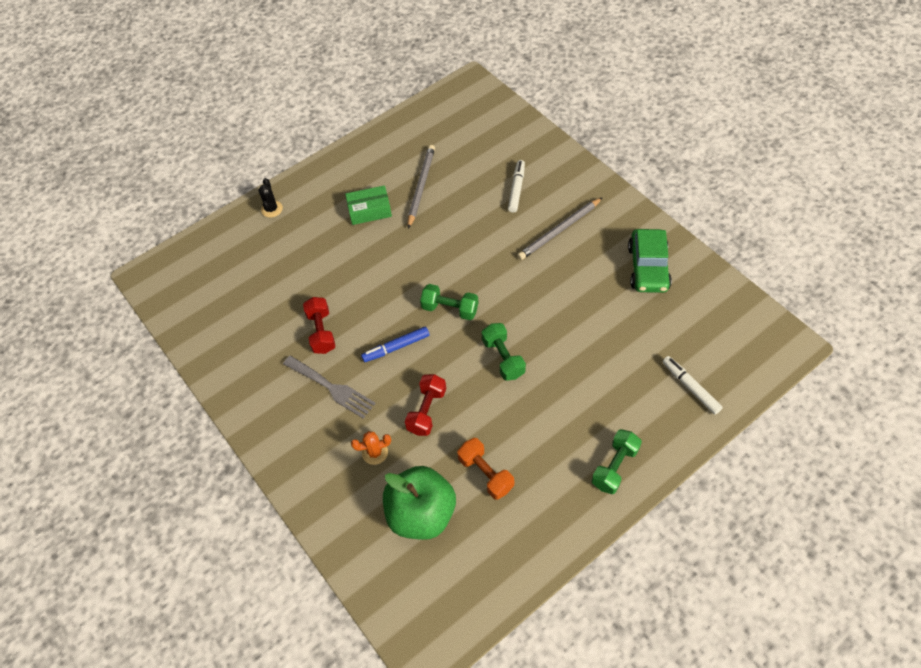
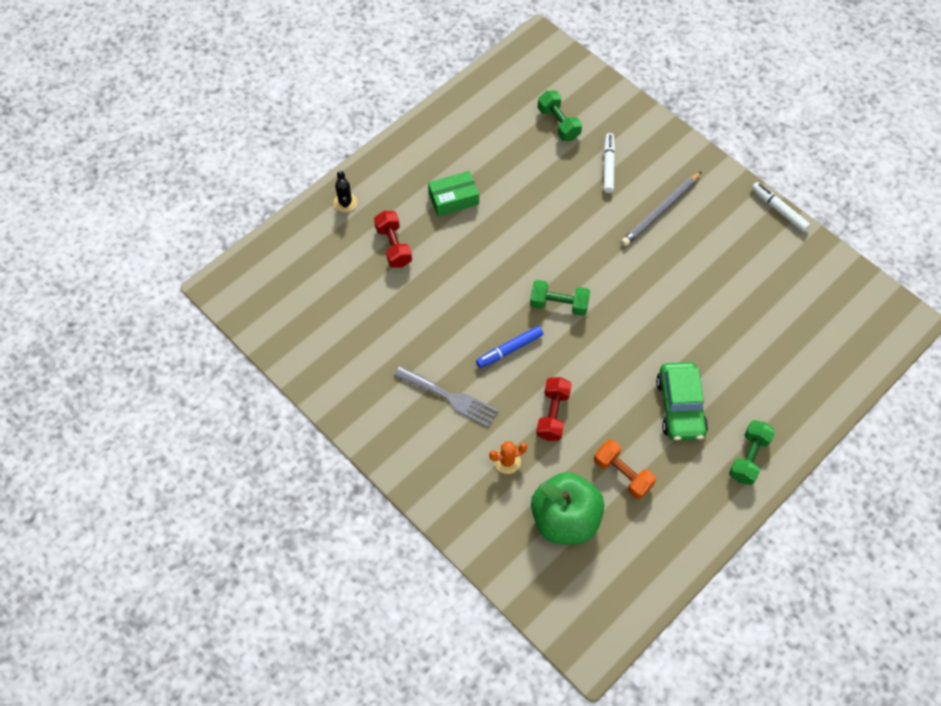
camera: 10 degrees left, 5 degrees up
red dumbbell [303,297,336,354] -> red dumbbell moved to [374,211,412,268]
grey pencil [408,145,435,229] -> none
green dumbbell [482,323,526,381] -> green dumbbell moved to [538,91,582,141]
green car [628,229,672,293] -> green car moved to [656,362,708,441]
white marker [662,356,723,414] -> white marker moved to [752,182,810,232]

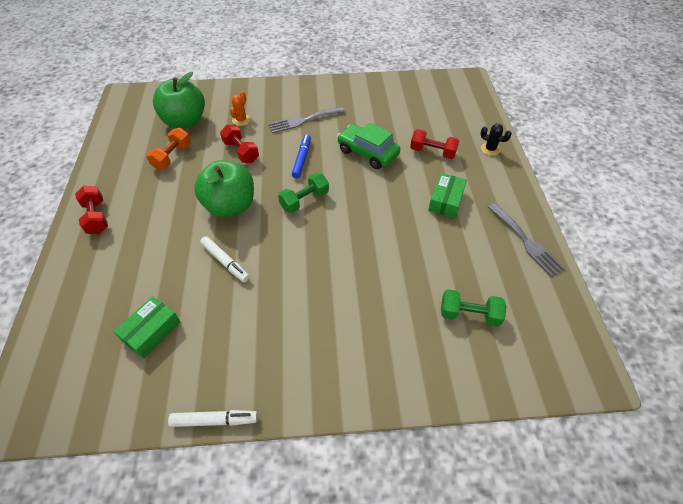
camera: 130 degrees right, 10 degrees down
orange dumbbell [594,439,656,499] -> orange dumbbell turned 60 degrees counterclockwise [146,128,191,170]
white marker [604,133,615,193] -> white marker moved to [200,236,250,282]
grey pencil [621,171,702,246] -> none
green car [656,362,708,441] -> green car moved to [337,123,400,169]
green dumbbell [729,420,775,485] -> red dumbbell [75,186,108,234]
none -> green box [114,296,180,359]
none -> green apple [194,160,254,217]
none -> grey fork [488,203,565,277]

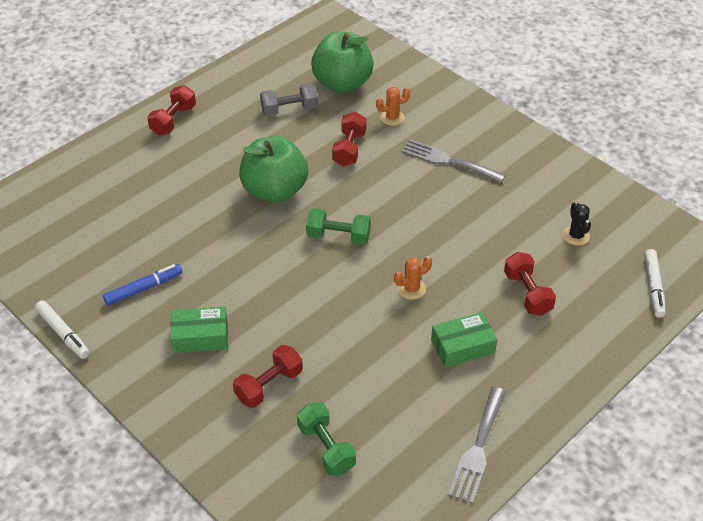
camera: 50 degrees right, 5 degrees down
green box [114,296,180,359] -> green box moved to [170,306,228,353]
orange dumbbell [146,128,191,170] -> grey dumbbell [260,83,318,116]
white marker [200,236,250,282] -> white marker moved to [644,249,666,318]
blue marker [292,134,311,178] -> blue marker moved to [103,264,183,306]
green car [337,123,400,169] -> none
black cactus [480,123,512,156] -> black cactus moved to [563,201,591,246]
none -> red dumbbell [233,345,303,408]
none -> orange cactus [394,256,432,300]

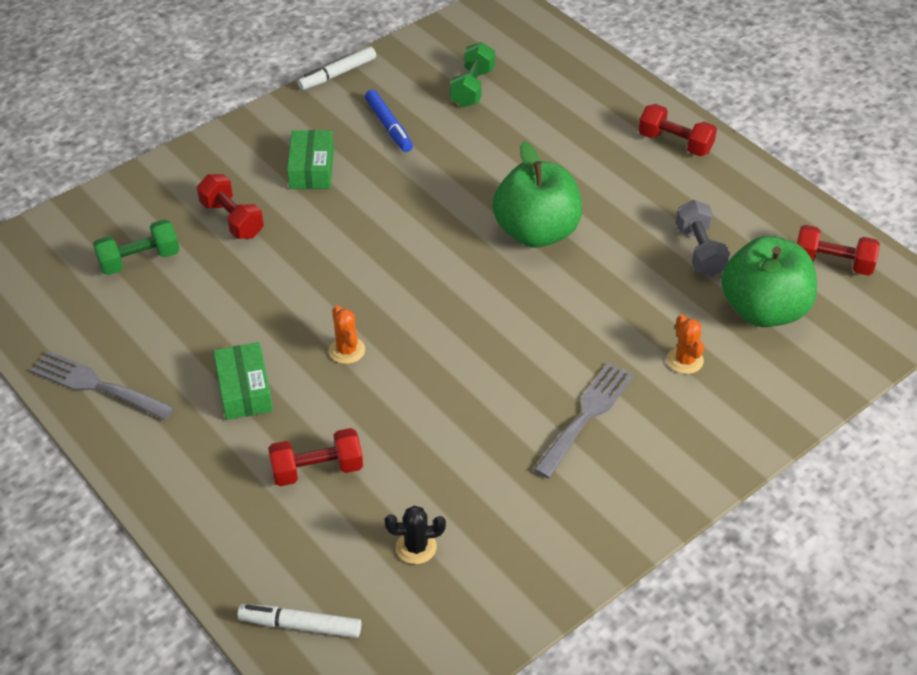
camera: 95 degrees right, 0 degrees up
green dumbbell [306,208,371,245] -> green dumbbell moved to [450,42,495,107]
red dumbbell [332,112,367,167] -> red dumbbell moved to [797,225,880,276]

